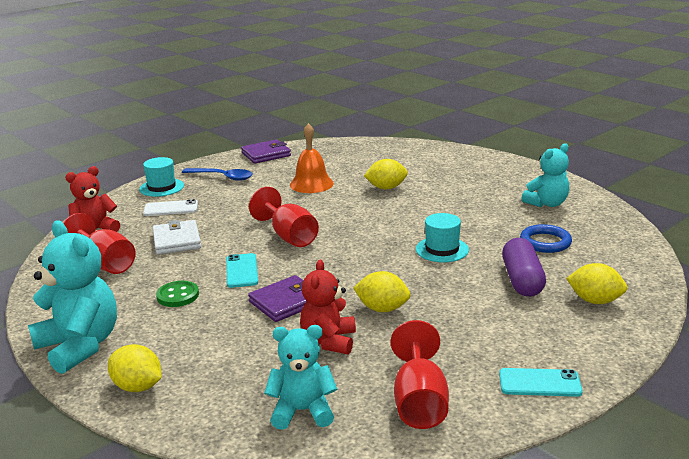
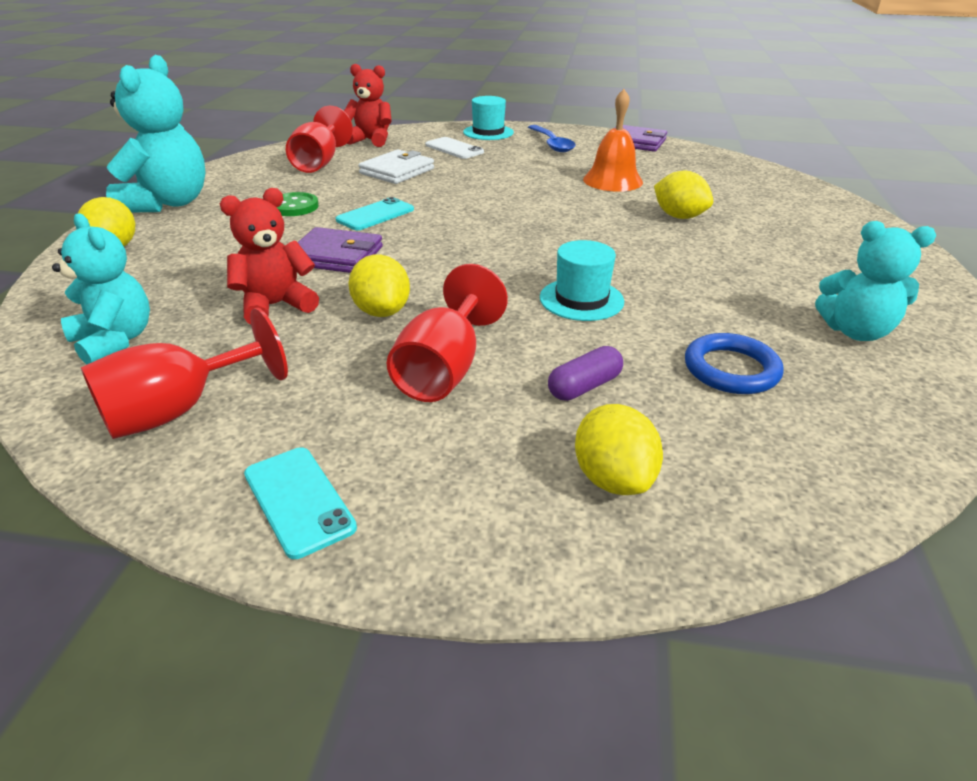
camera: 50 degrees right, 10 degrees up
red goblet [249,187,319,247] -> red goblet moved to [387,264,508,402]
purple capsule [502,238,546,297] -> purple capsule [548,346,623,401], size x0.59

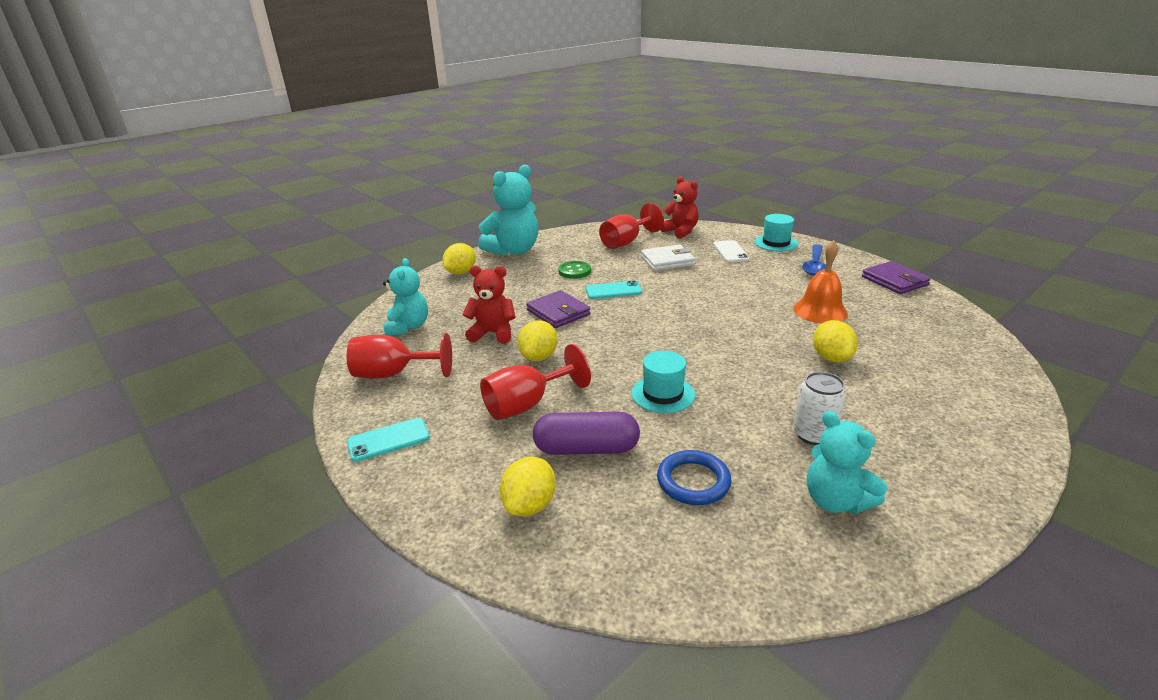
camera: 40 degrees right, 5 degrees down
turquoise phone [244,447,357,559] -> turquoise phone turned 60 degrees clockwise [347,418,430,462]
purple capsule [548,346,623,401] -> purple capsule [533,411,640,455], size x1.69
none -> white can [793,372,846,445]

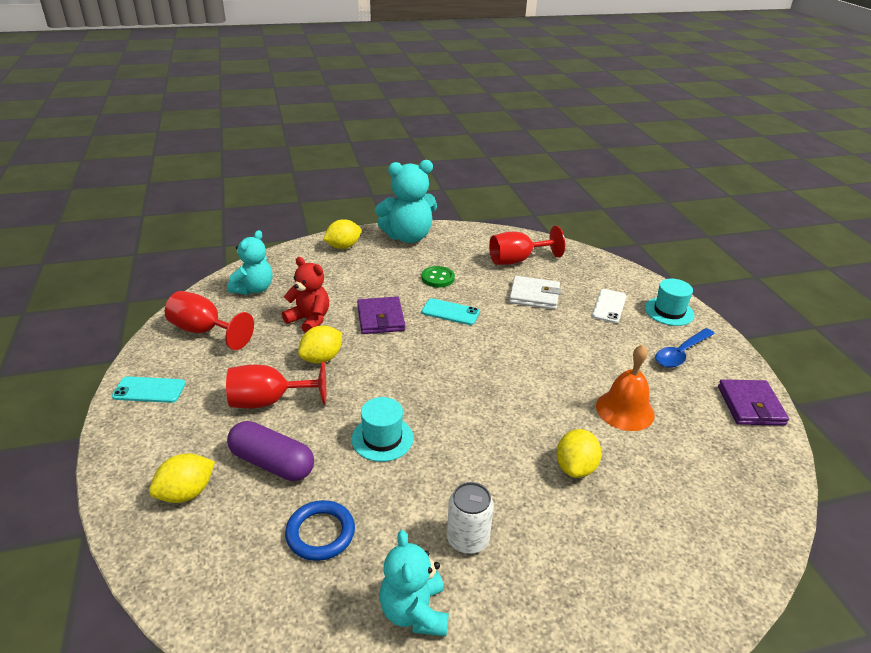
camera: 25 degrees right, 5 degrees up
red teddy bear [661,176,699,239] -> none

